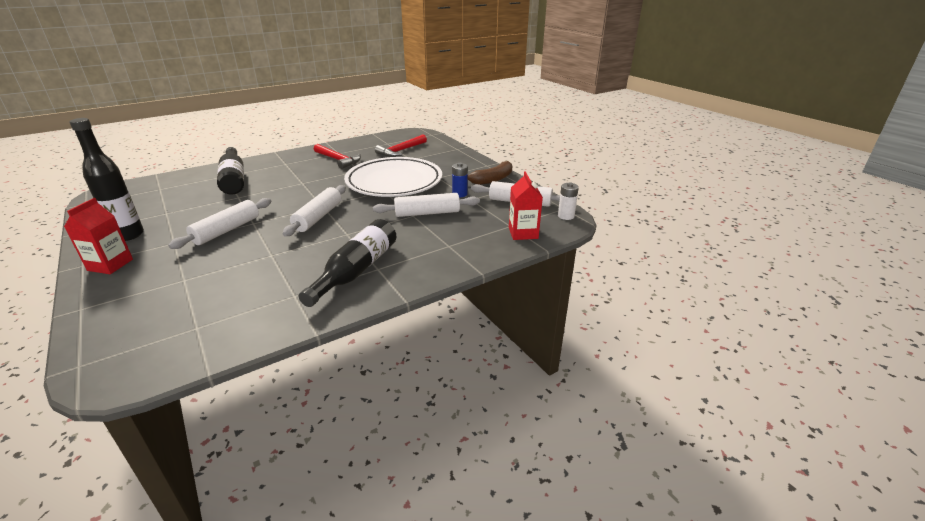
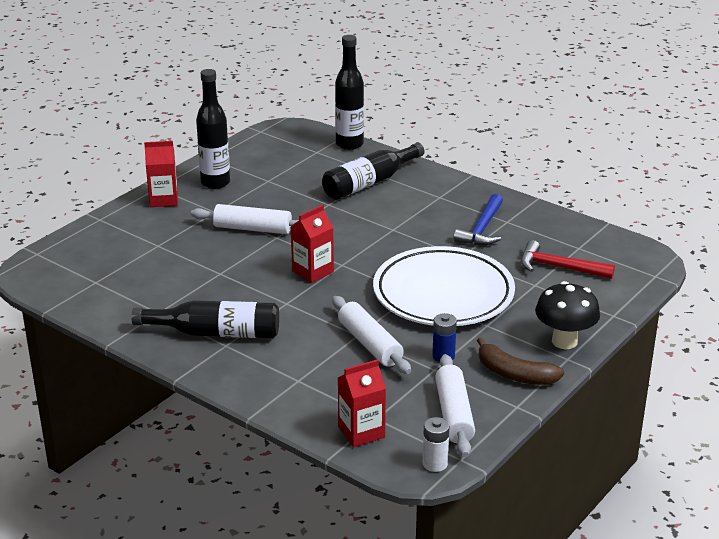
camera: 70 degrees right, 0 degrees up
white rolling pin [282,185,346,236] -> red carton [290,205,334,283]
red hammer [314,144,361,169] -> blue hammer [454,194,503,245]
none -> black bottle [335,35,364,150]
none -> black mushroom [535,281,600,349]

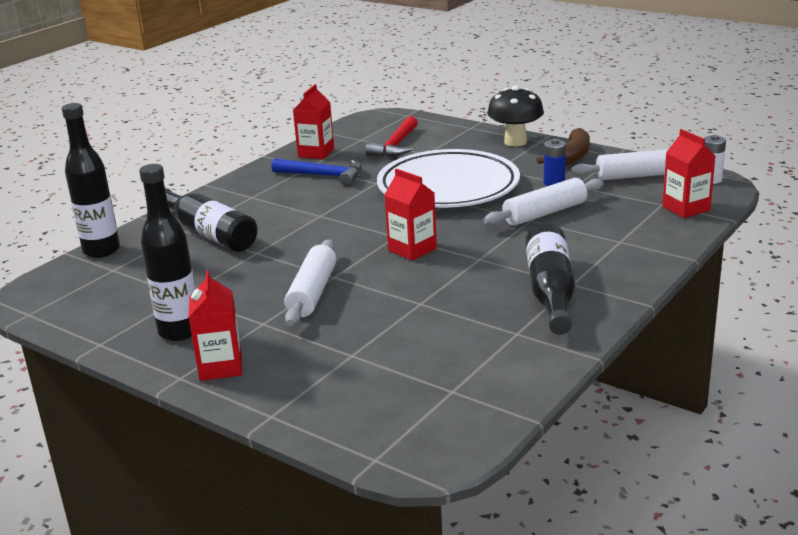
camera: 90 degrees left, 5 degrees down
none -> red carton [293,84,334,159]

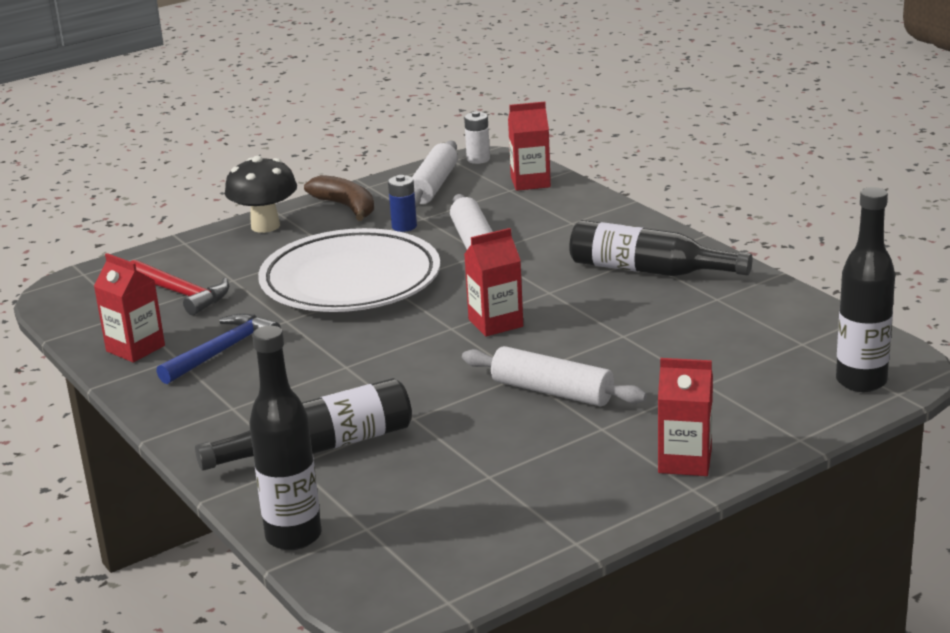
camera: 70 degrees left, 0 degrees up
black bottle [139,164,196,341] -> black bottle moved to [836,187,895,392]

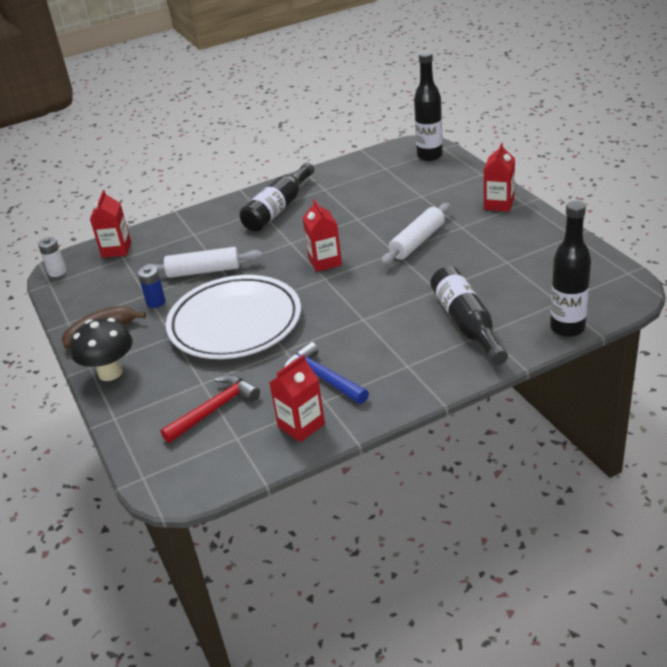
camera: 80 degrees left, 10 degrees up
white rolling pin [412,141,458,207] -> none

